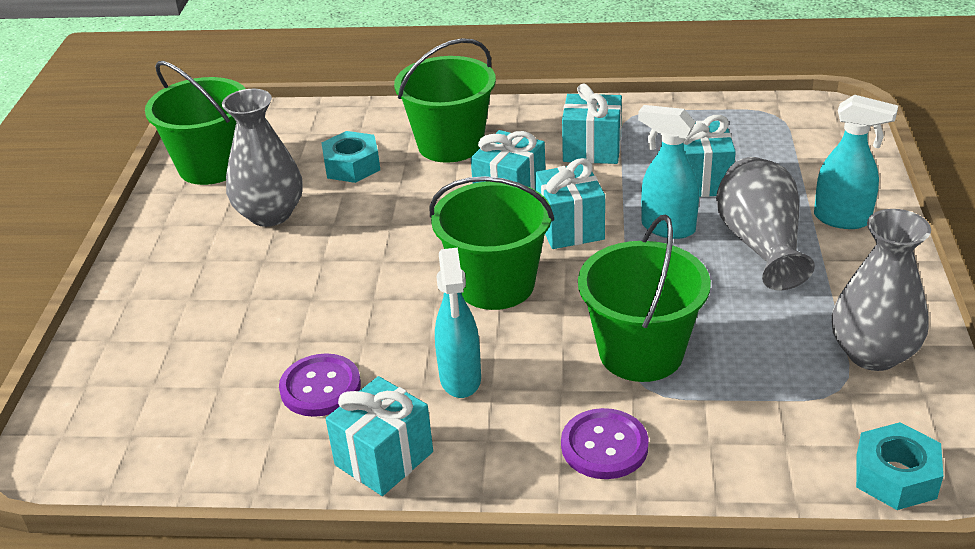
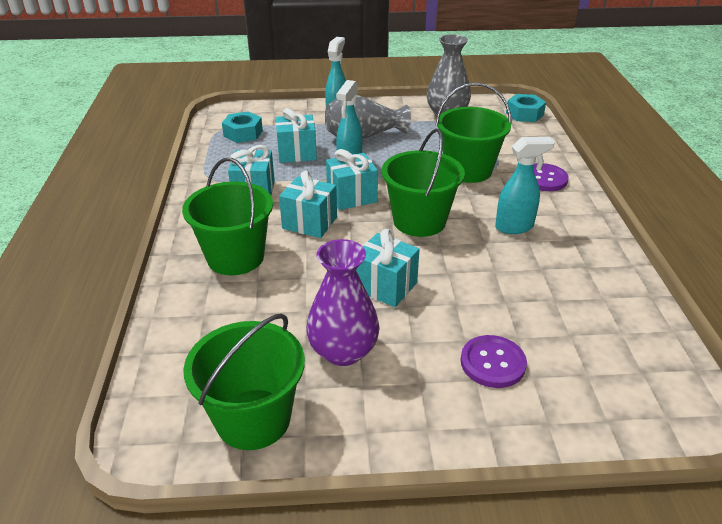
camera: 100 degrees left, 0 degrees up
grey vase [222,89,303,227] -> purple vase [306,239,380,366]
purple button [279,353,361,417] -> purple button moved to [461,335,527,388]
turquoise nut [321,131,380,183] -> turquoise nut moved to [222,111,263,143]
turquoise gift [325,376,433,496] -> turquoise gift moved to [356,229,420,307]

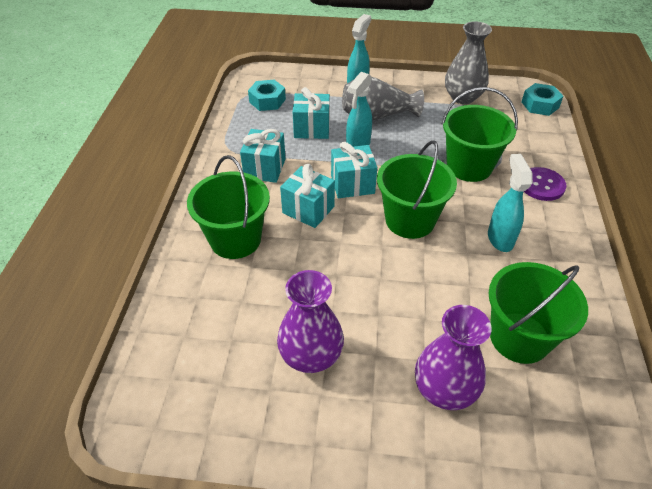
camera: 10 degrees right, 10 degrees up
green bucket [183,313,305,450] -> green bucket moved to [489,262,588,364]
turquoise gift [356,229,420,307] -> none
purple button [461,335,527,388] -> purple vase [415,305,492,410]
turquoise spray bottle [495,137,555,234] -> turquoise spray bottle turned 90 degrees counterclockwise [488,154,533,252]

